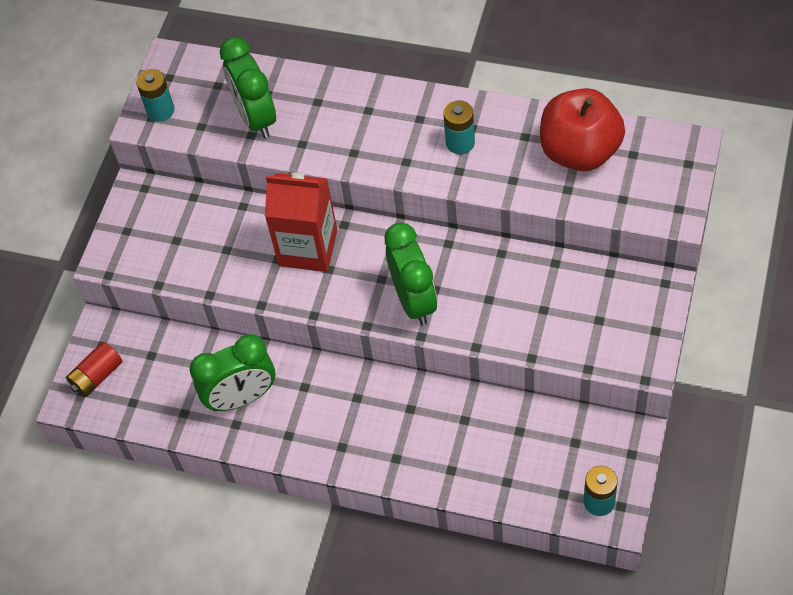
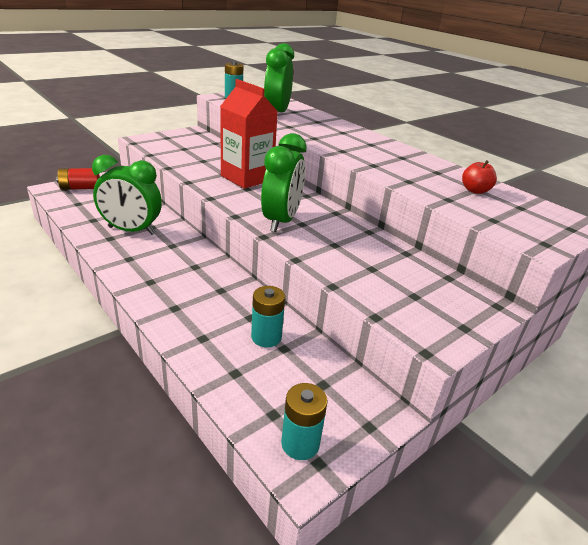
camera: 25 degrees right, 25 degrees down
turquoise battery [444,100,475,154] -> turquoise battery moved to [251,286,285,347]
red apple [540,88,625,171] -> red apple [462,160,497,194], size x0.44

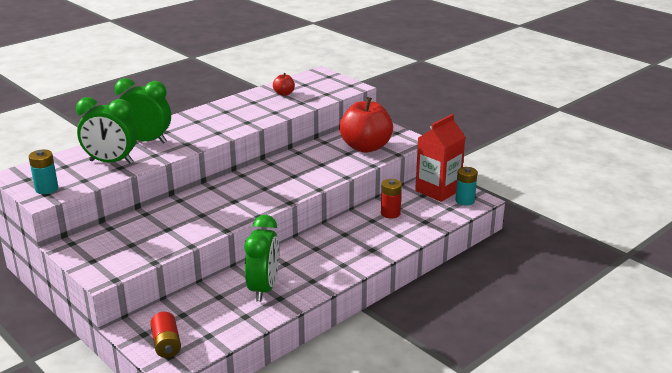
camera: 90 degrees left, 5 degrees down
red carton [220,79,278,189] -> red carton moved to [415,114,465,202]
turquoise battery [251,286,285,347] -> red battery [381,179,402,218]
green clock [261,133,306,232] -> green clock moved to [115,78,171,144]
none -> red apple [339,97,393,153]

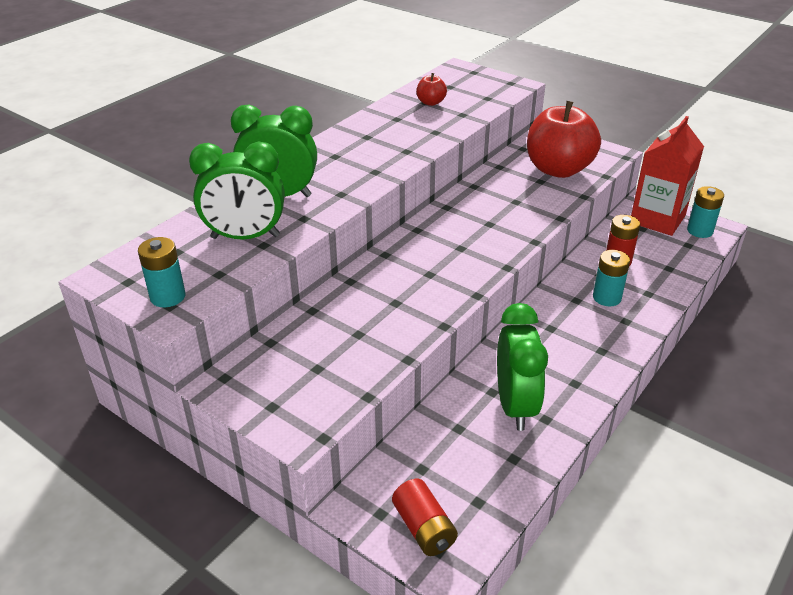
camera: 10 degrees left, 10 degrees up
none -> turquoise battery [593,250,630,306]

